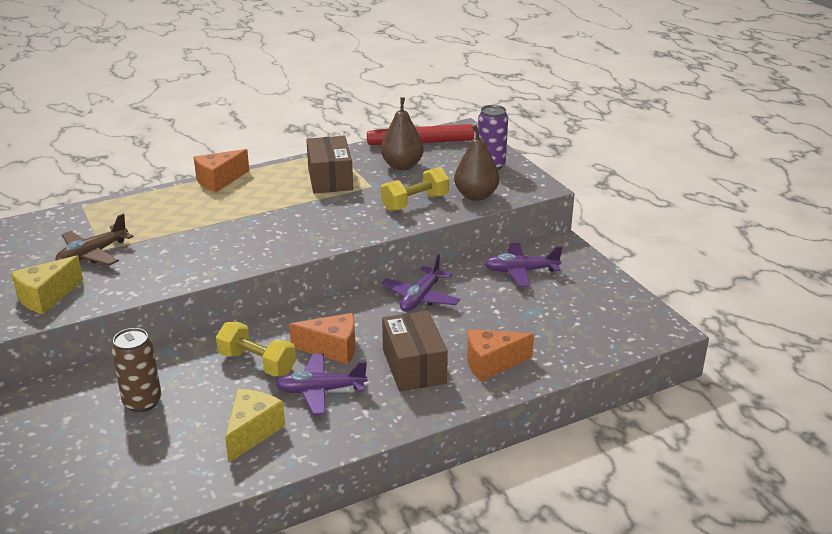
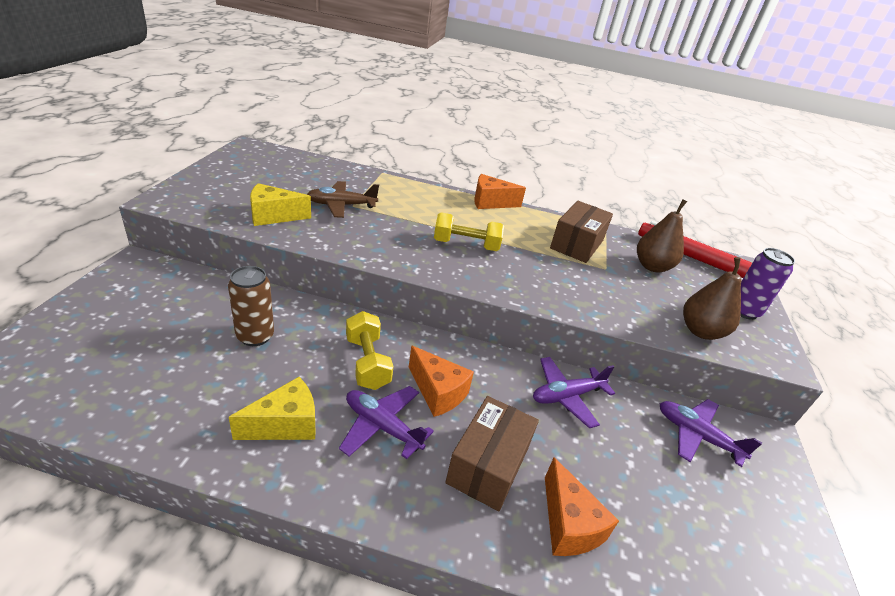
camera: 35 degrees right, 5 degrees up
yellow dumbbell [381,167,449,211] -> yellow dumbbell moved to [434,212,504,251]
orange cheese [467,329,534,381] -> orange cheese turned 135 degrees counterclockwise [545,457,619,556]

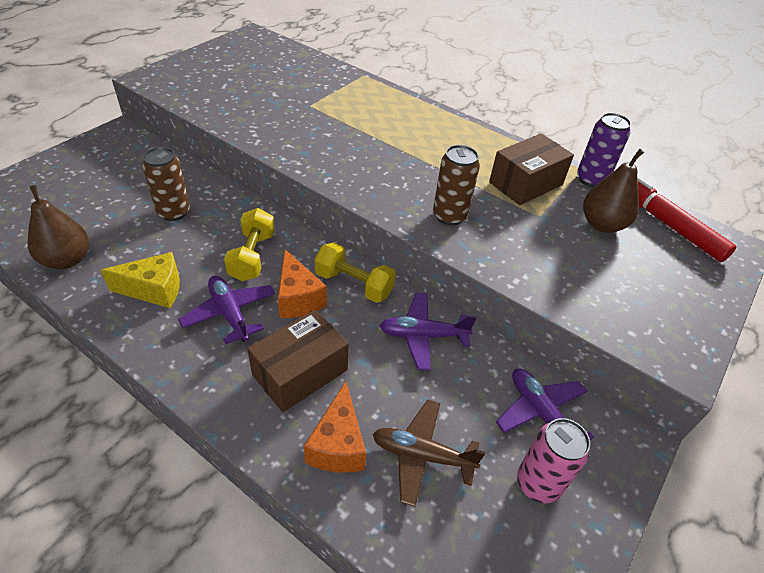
camera: 25 degrees right, 10 degrees up
yellow cheese [250,183,311,226] -> none
brown plane [307,181,379,218] -> brown plane moved to [373,399,485,507]
yellow dumbbell [434,212,504,251] -> yellow dumbbell moved to [314,242,396,303]
orange cheese [474,174,526,209] -> none
brown pear [683,257,741,340] -> brown pear moved to [28,185,89,269]
purple can [740,248,795,320] -> purple can moved to [577,113,631,188]
none -> brown can [433,145,480,226]
none -> pink can [517,418,590,503]

